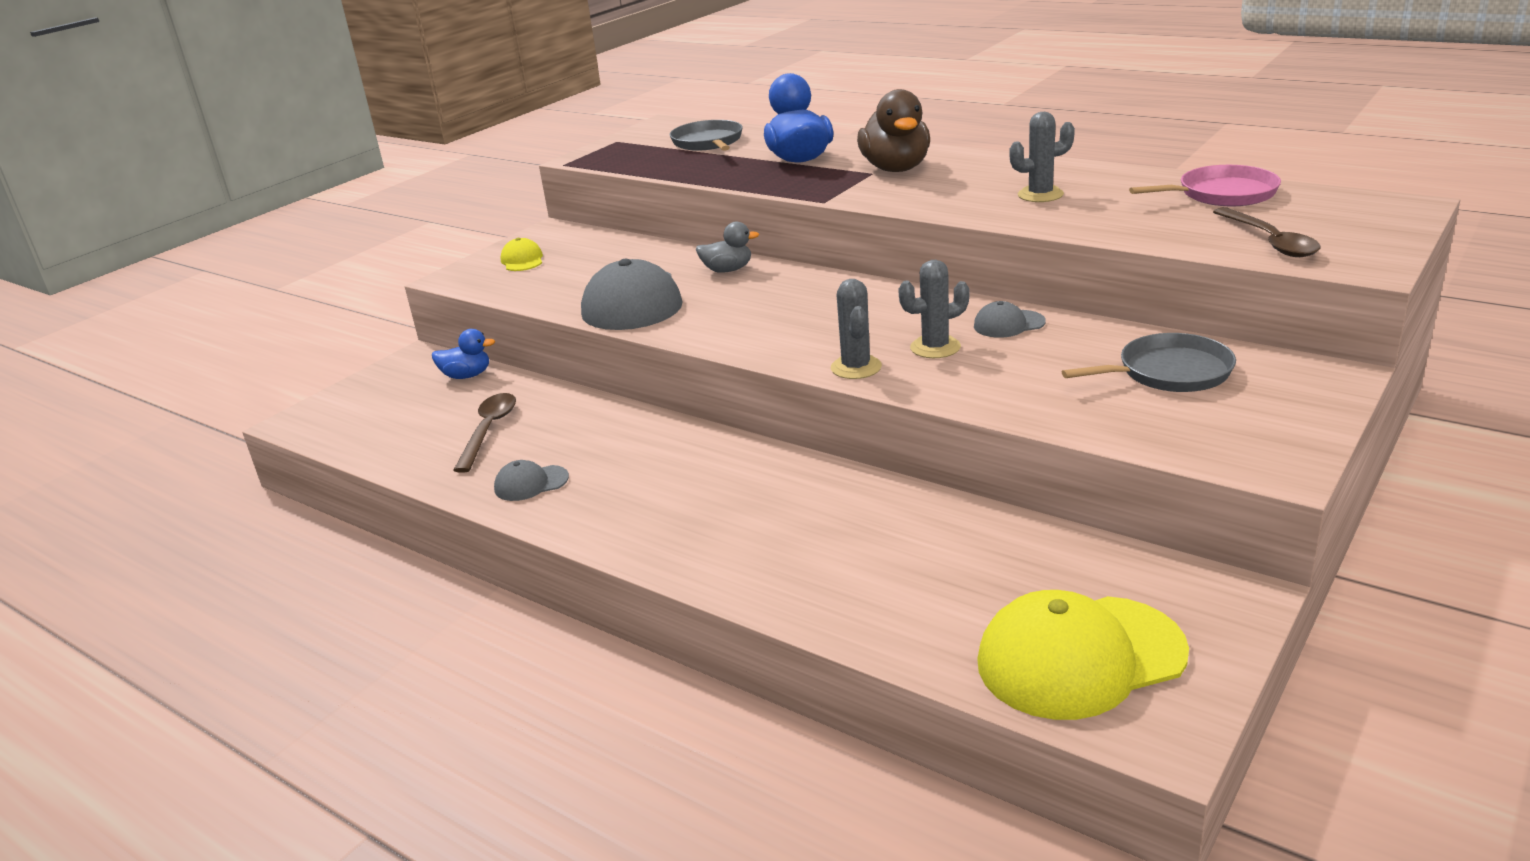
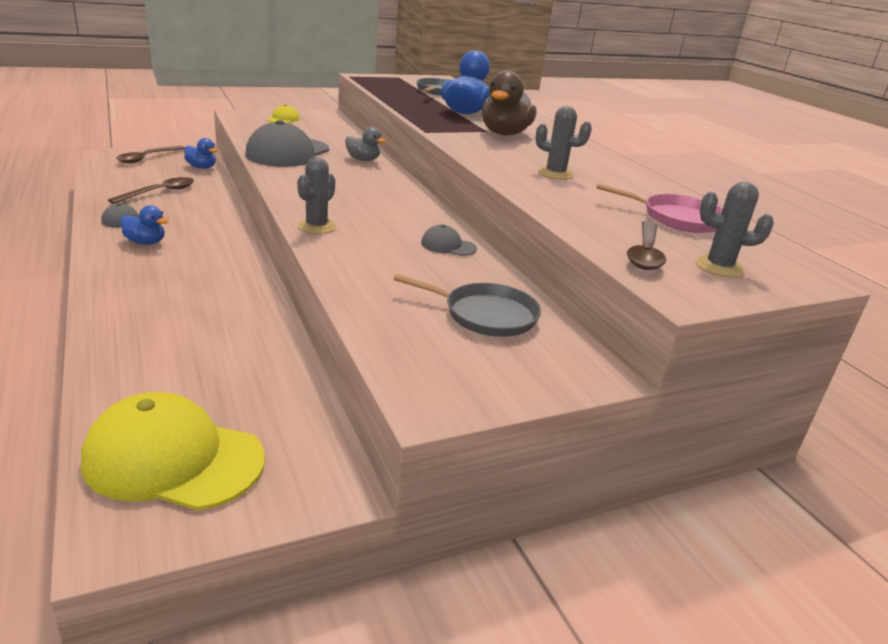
camera: 25 degrees right, 0 degrees up
grey cactus [898,260,969,358] -> grey cactus moved to [695,182,774,277]
none -> brown spoon [116,146,185,163]
none -> blue duck [120,205,168,245]

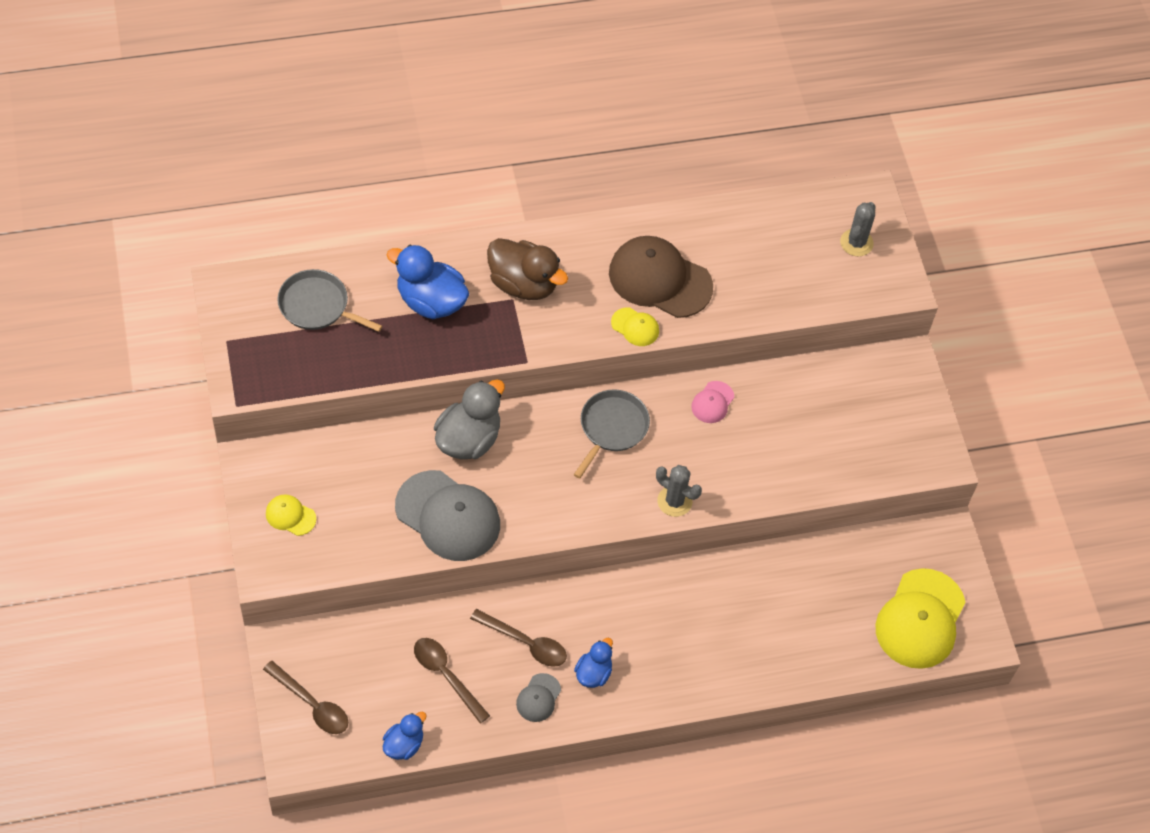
camera: 80 degrees left, 30 degrees up
blue duck [184,138,218,169] -> blue duck moved to [383,712,426,760]
grey duck [345,127,386,161] -> grey duck [434,379,505,459], size x1.75
grey pan [394,274,541,337] -> grey pan moved to [574,389,650,479]
grey cap [421,225,477,256] -> pink cap [691,381,734,423]
grey cactus [535,106,592,180] -> brown cap [609,236,713,318]
pink pan [596,183,723,233] -> none
brown spoon [627,221,666,270] -> brown spoon moved to [470,609,567,667]
none -> yellow cap [611,307,659,346]

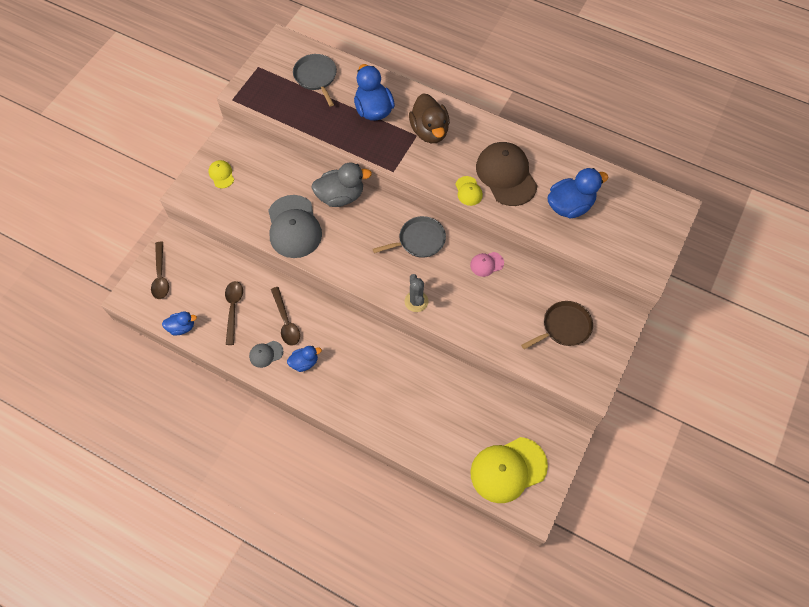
camera: 45 degrees right, 5 degrees up
grey cactus [840,202,876,256] -> none
none -> brown pan [521,301,593,349]
none -> blue duck [547,168,608,219]

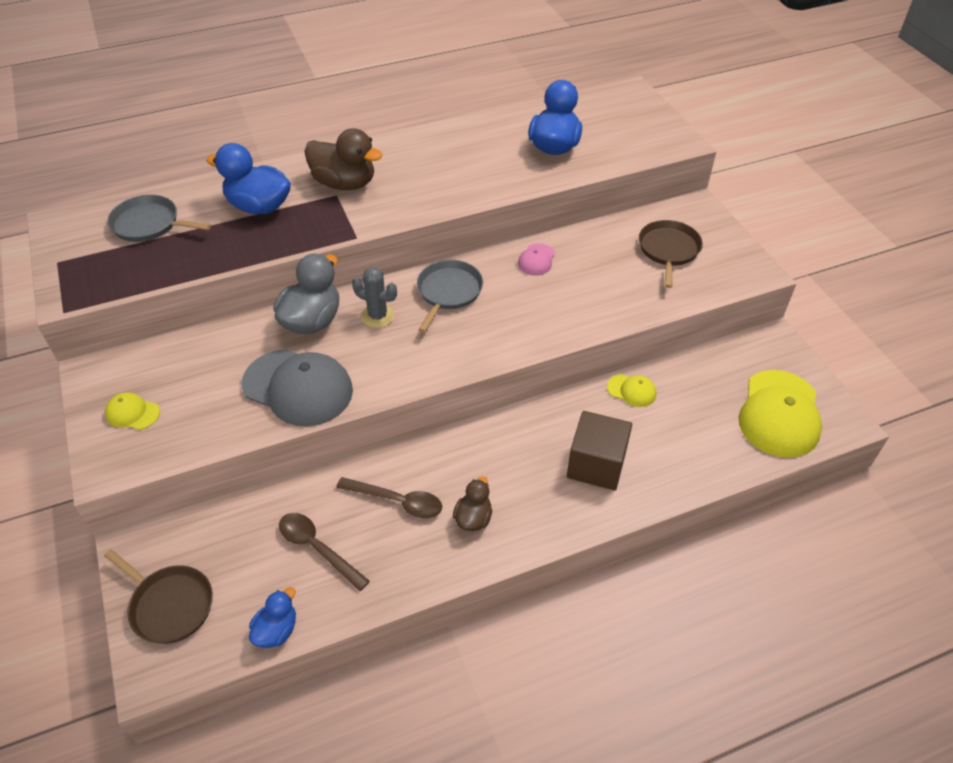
camera: 50 degrees left, 15 degrees down
brown spoon [151,242,169,299] -> brown pan [104,549,213,644]
grey cap [249,341,283,368] -> none
blue duck [287,346,322,372] -> brown duck [453,476,492,531]
grey cactus [404,274,428,312] -> grey cactus moved to [352,267,397,328]
yellow cap [455,176,483,206] -> yellow cap moved to [607,374,656,407]
brown cap [476,142,538,206] -> none
none -> brown cube [567,411,632,490]

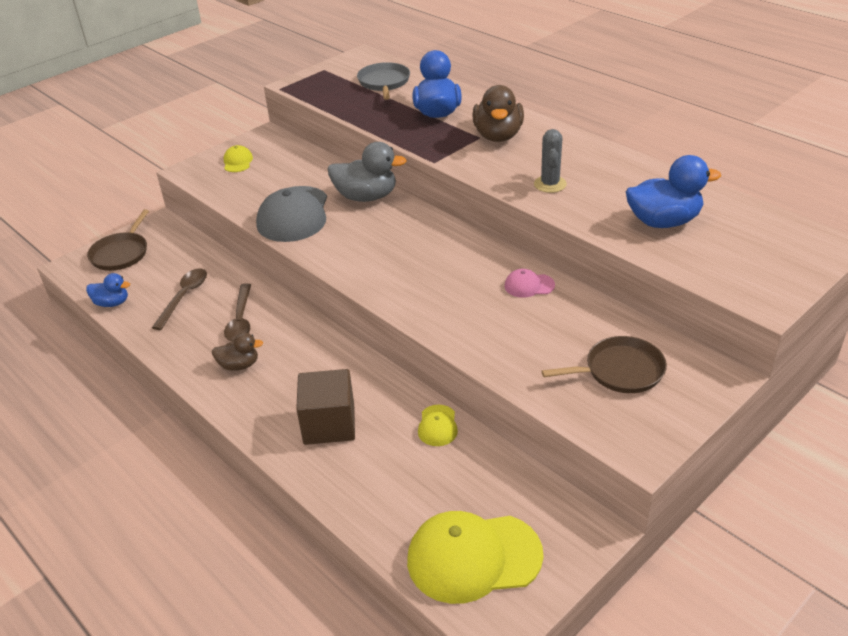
camera: 70 degrees right, 10 degrees down
grey cactus [352,267,397,328] -> grey cactus moved to [534,129,567,193]
grey pan [417,260,483,333] -> none

